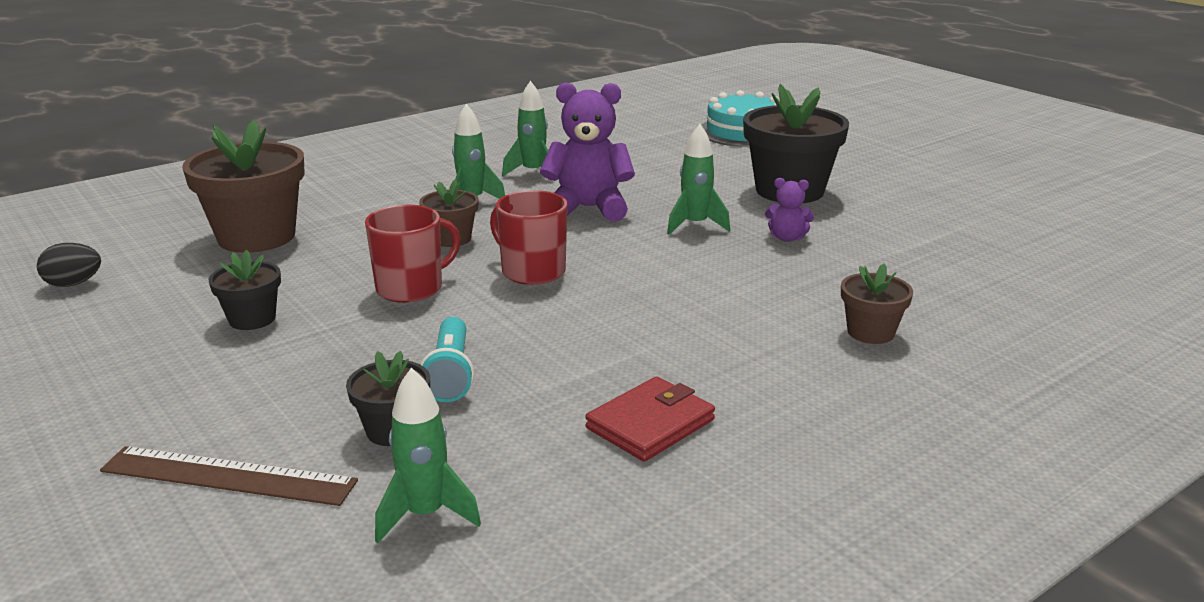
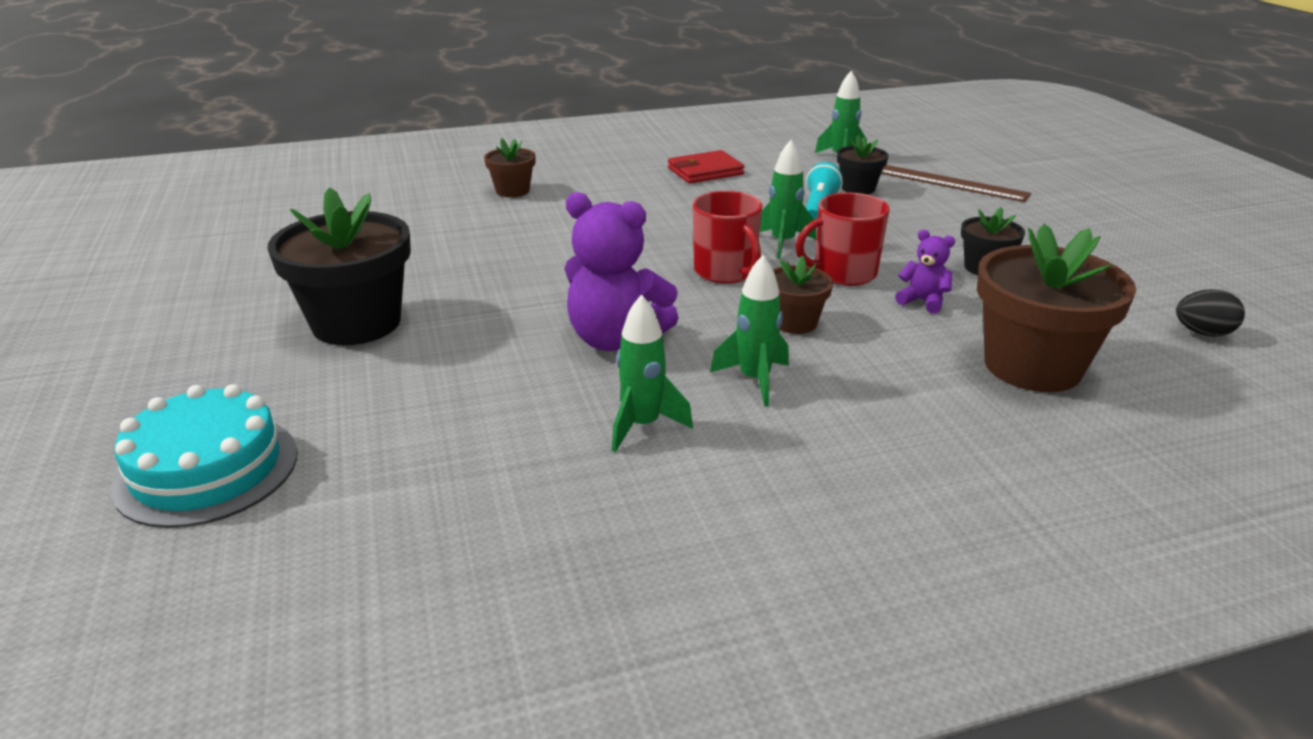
camera: 160 degrees left, 5 degrees up
green rocket [667,124,730,235] -> green rocket moved to [760,140,816,259]
purple teddy bear [765,178,814,242] -> purple teddy bear moved to [895,230,955,314]

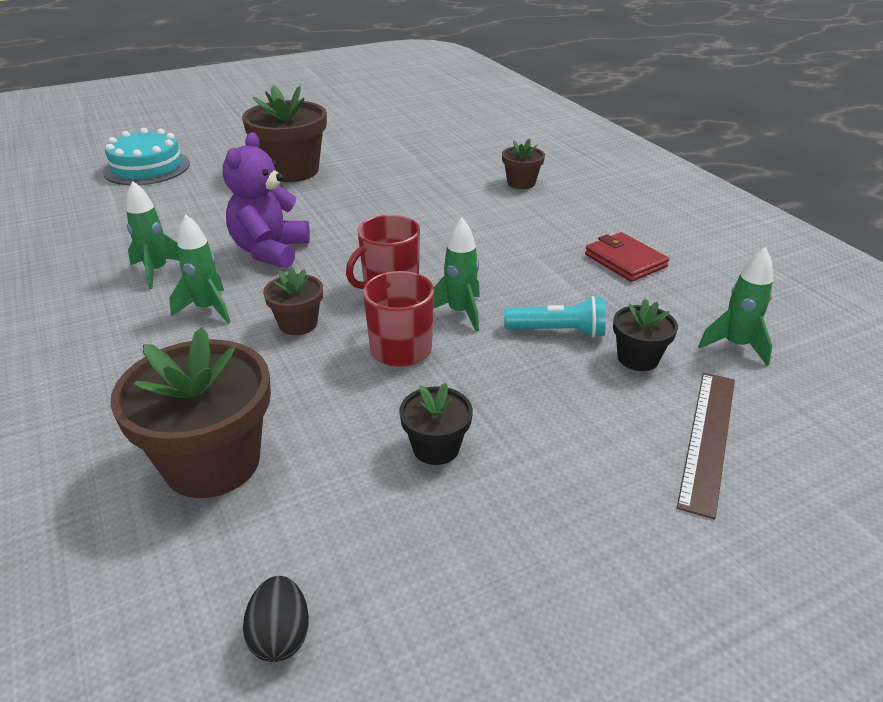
camera: 80 degrees right, 5 degrees up
black flower pot [267,187,411,345] -> brown flower pot [242,85,327,182]
purple teddy bear [895,230,955,314] -> none

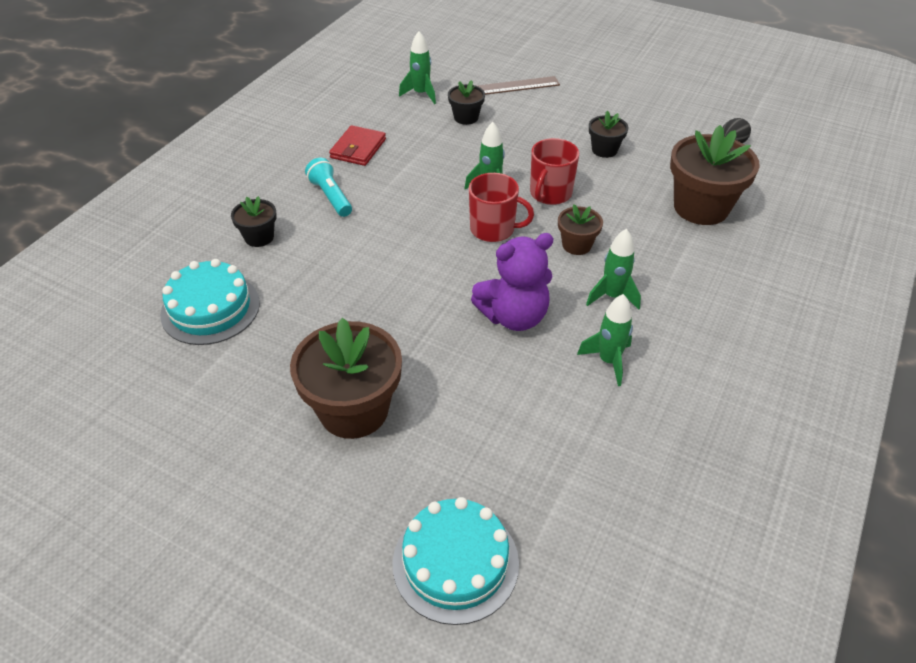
camera: 125 degrees left, 10 degrees up
brown flower pot [502,138,545,189] -> black flower pot [231,196,277,247]
turquoise flashlight [504,296,606,338] -> turquoise flashlight moved to [305,158,352,217]
none -> turquoise cake [160,259,260,345]

